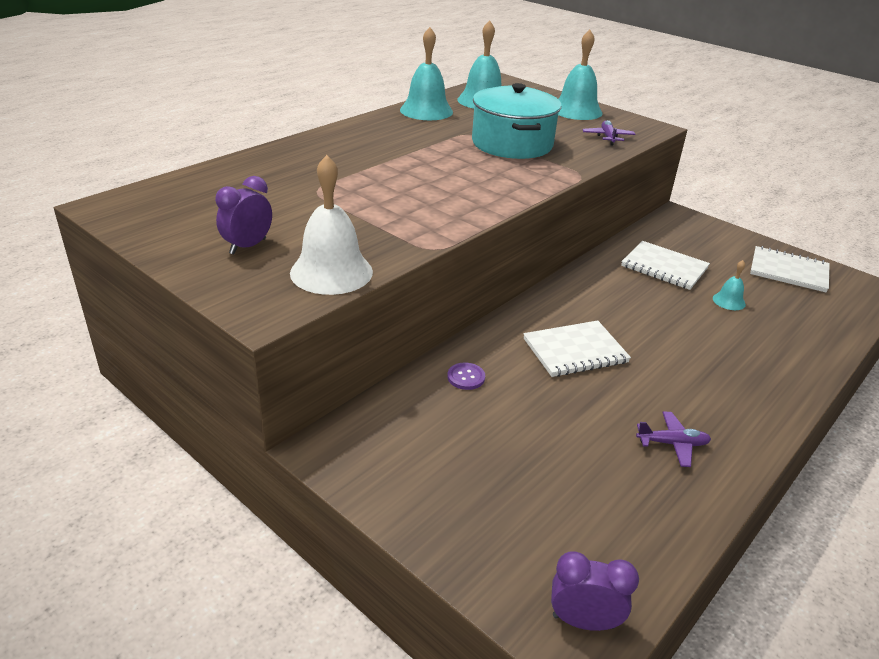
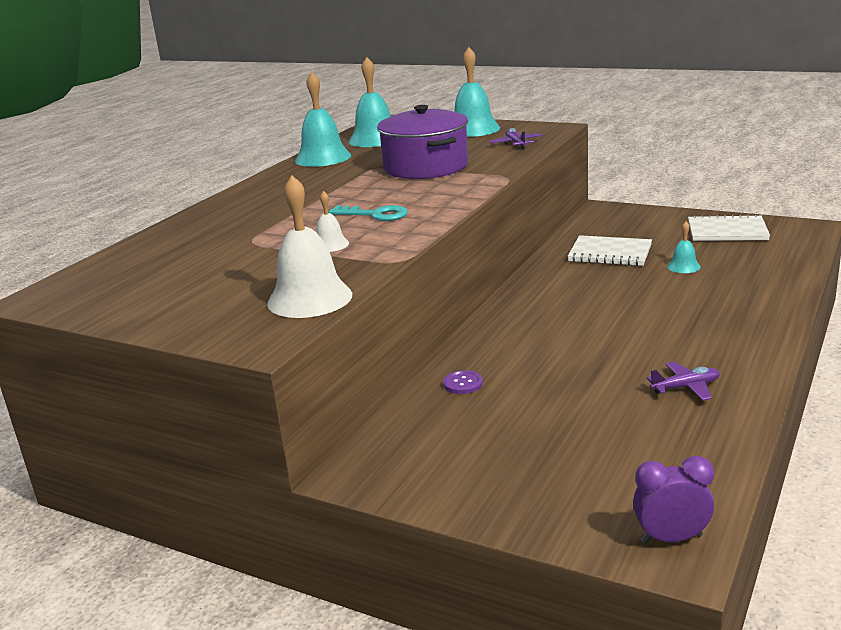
camera: 10 degrees left, 10 degrees down
purple clock [215,176,272,254] -> none
turquoise pot [472,83,561,159] -> purple pot [377,105,468,179]
white notebook [523,320,631,377] -> none
none -> white bell [316,191,349,252]
none -> turquoise key [328,205,408,221]

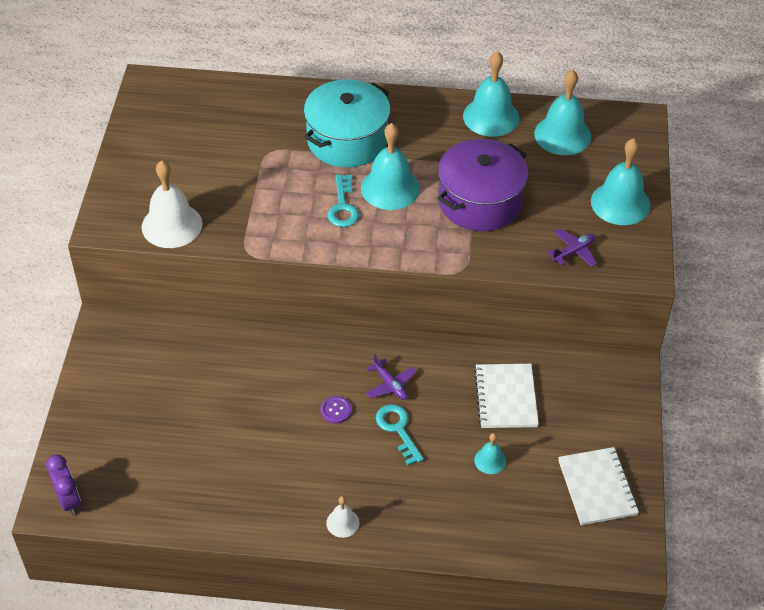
camera: 65 degrees right, 25 degrees up
white bell [316,191,349,252] -> white bell moved to [326,496,359,538]
purple button [443,370,483,394] -> purple button moved to [320,396,352,424]
purple plane [647,361,720,401] -> purple plane moved to [366,355,416,400]
none -> turquoise pot [304,79,390,167]
none -> turquoise bell [361,123,420,210]
none -> turquoise key [376,404,424,465]

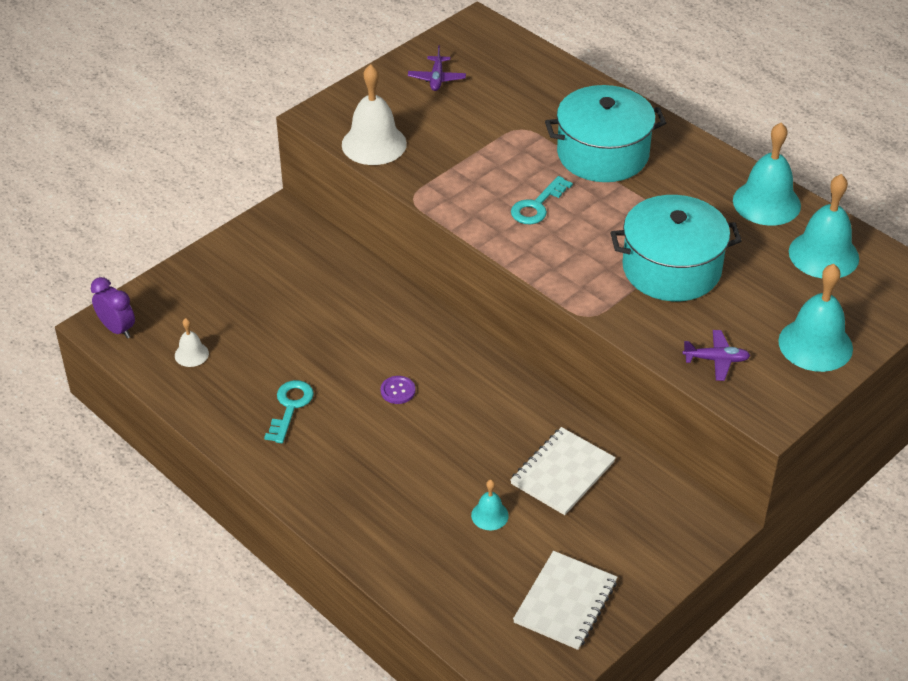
camera: 40 degrees right, 5 degrees down
purple clock [46,454,81,515] -> purple clock turned 60 degrees counterclockwise [91,277,135,339]
white bell [326,496,359,538] -> white bell moved to [175,318,209,367]
turquoise bell [361,123,420,210] -> none
purple plane [366,355,416,400] -> purple plane moved to [408,45,466,91]
turquoise key [376,404,424,465] -> turquoise key moved to [264,380,314,443]
purple pot [438,139,528,231] -> turquoise pot [610,195,742,301]

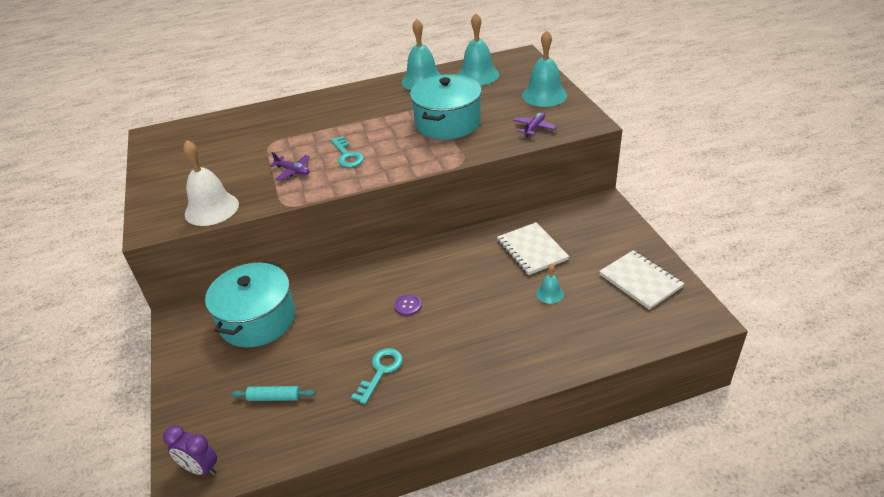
camera: 60 degrees left, 5 degrees down
purple clock [91,277,135,339] -> purple clock turned 135 degrees counterclockwise [163,425,217,476]
white bell [175,318,209,367] -> none
turquoise key [264,380,314,443] -> turquoise key turned 75 degrees clockwise [351,348,403,404]
purple plane [408,45,466,91] -> purple plane moved to [269,152,310,181]
turquoise pot [545,85,666,182] -> turquoise pot moved to [205,261,295,348]
none -> turquoise rolling pin [231,386,315,401]

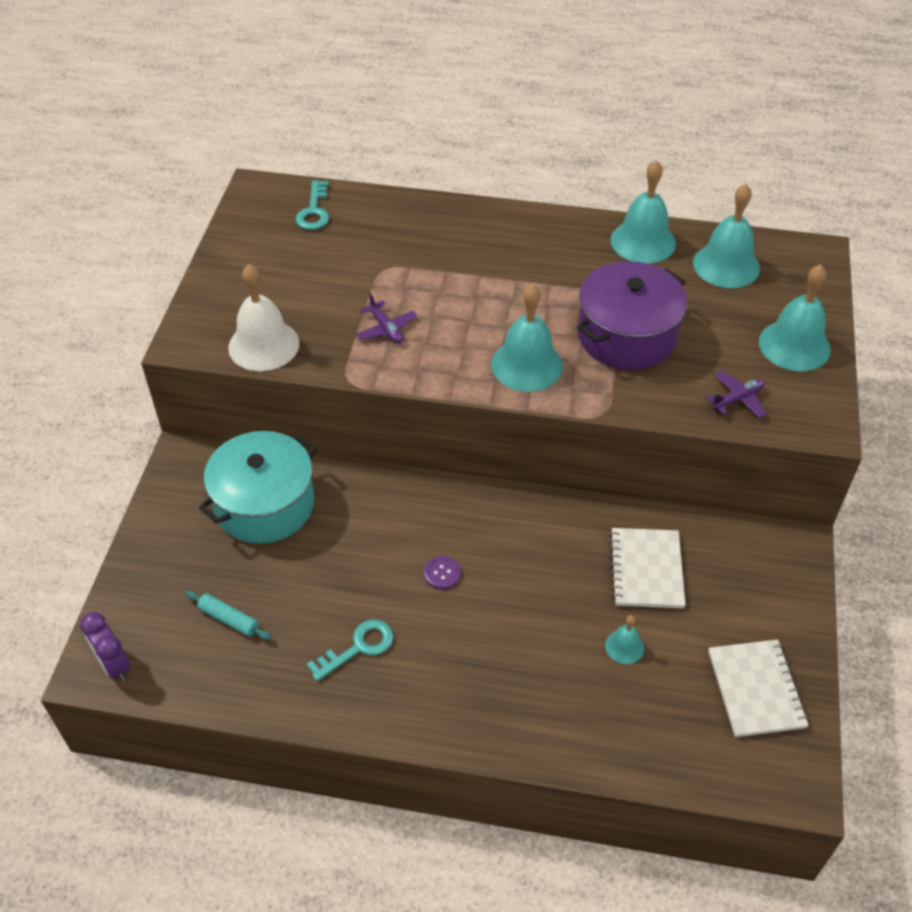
camera: 25 degrees right, 10 degrees up
turquoise key [331,136,364,168] -> turquoise key moved to [295,180,329,230]
turquoise pot [410,74,482,140] -> purple pot [577,261,687,370]
none -> turquoise bell [491,284,563,392]

